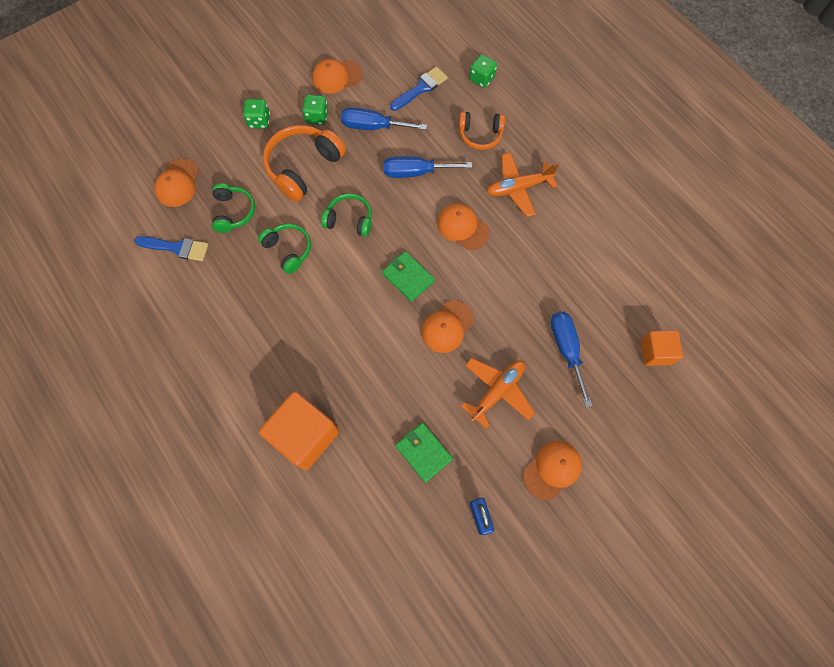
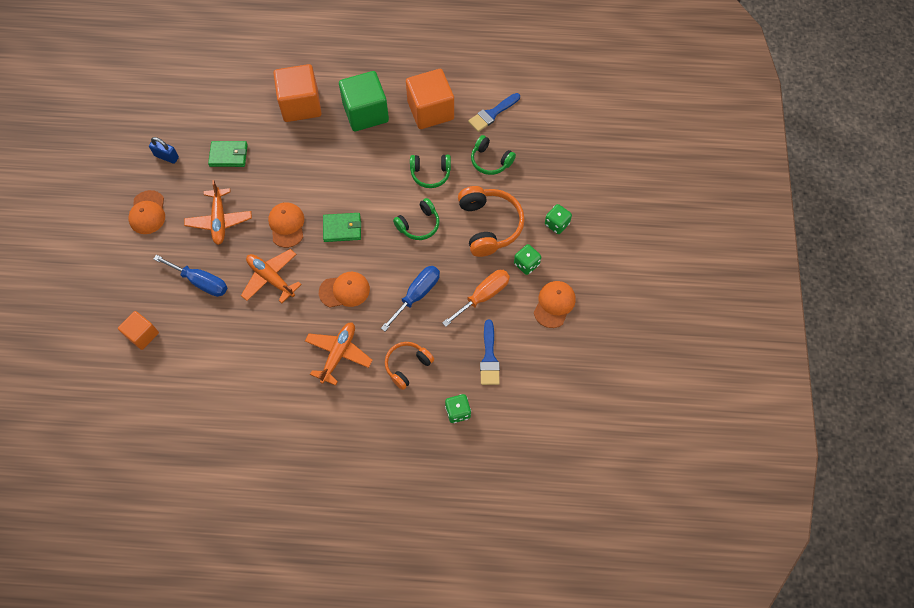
camera: 130 degrees right, 5 degrees down
orange cap [154,159,199,207] -> none
blue screwdriver [341,107,427,130] -> orange screwdriver [442,270,510,327]
none -> orange plane [241,249,302,303]
none -> green cube [339,71,389,131]
none -> orange cube [406,69,454,129]

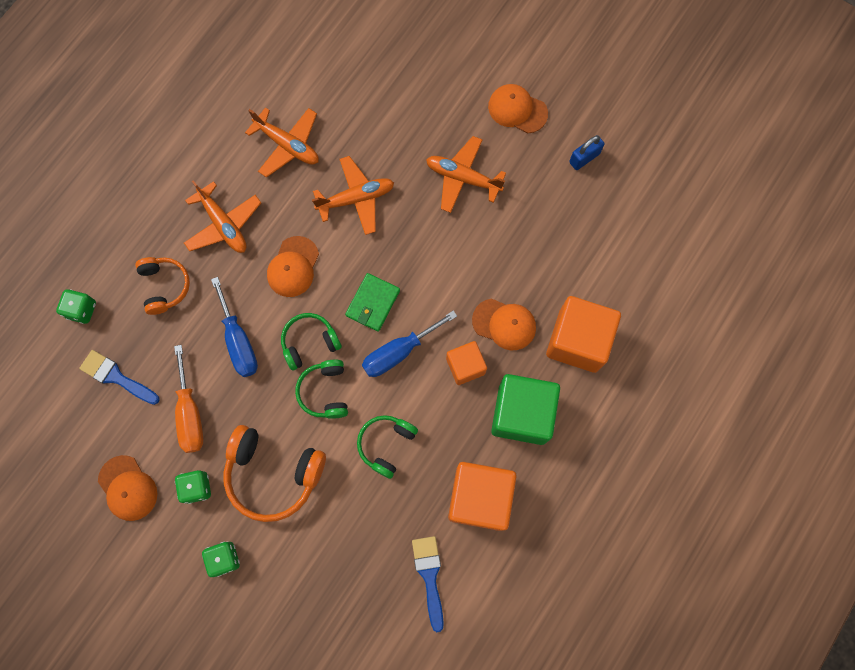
camera: 120 degrees right, 10 degrees up
orange cube [118,311,159,350] -> orange cube moved to [446,341,487,385]
blue screwdriver [153,255,227,297] -> blue screwdriver moved to [362,311,457,377]
green wallet [208,141,248,167] -> none
orange cap [268,202,304,248] -> orange cap moved to [472,298,536,350]
green headphones [471,135,516,175] -> green headphones moved to [281,313,342,370]
none -> orange plane [245,107,319,178]

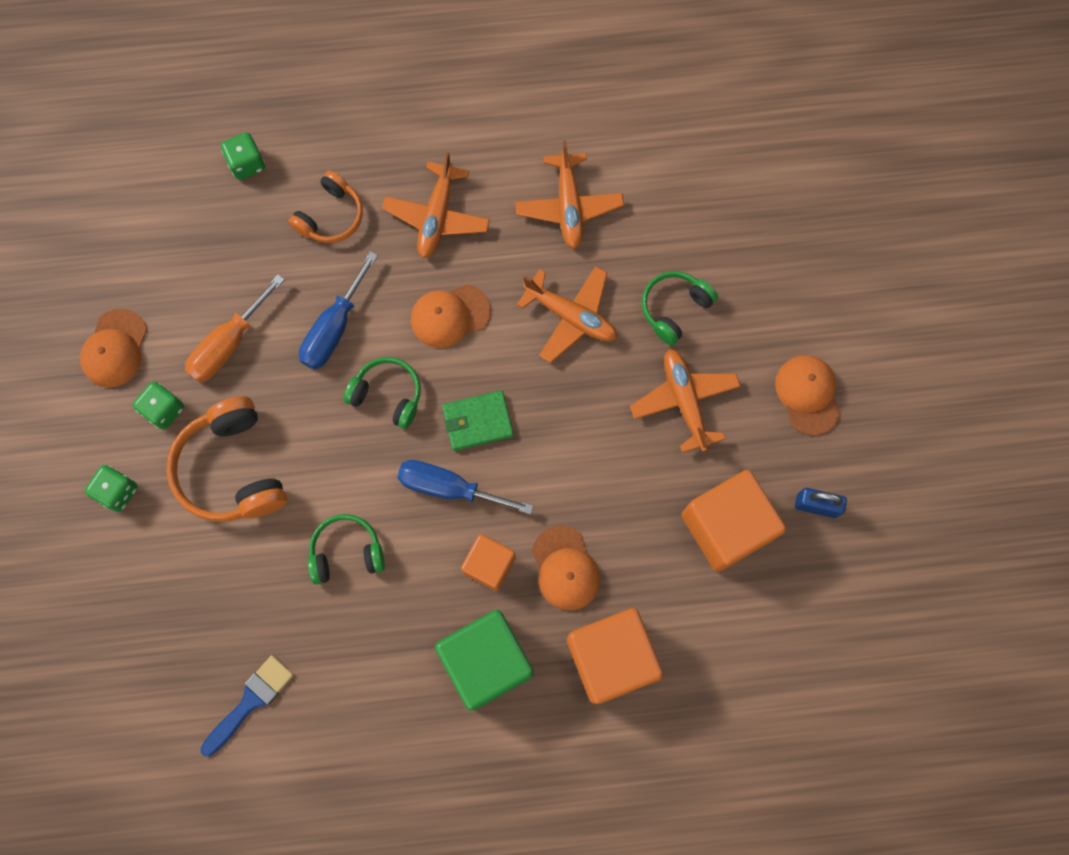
camera: 50 degrees right, 0 degrees up
blue brush [79,350,160,405] -> none
green headphones [295,360,348,419] -> green headphones moved to [642,271,718,345]
orange cube [448,462,517,531] -> orange cube moved to [682,470,786,572]

